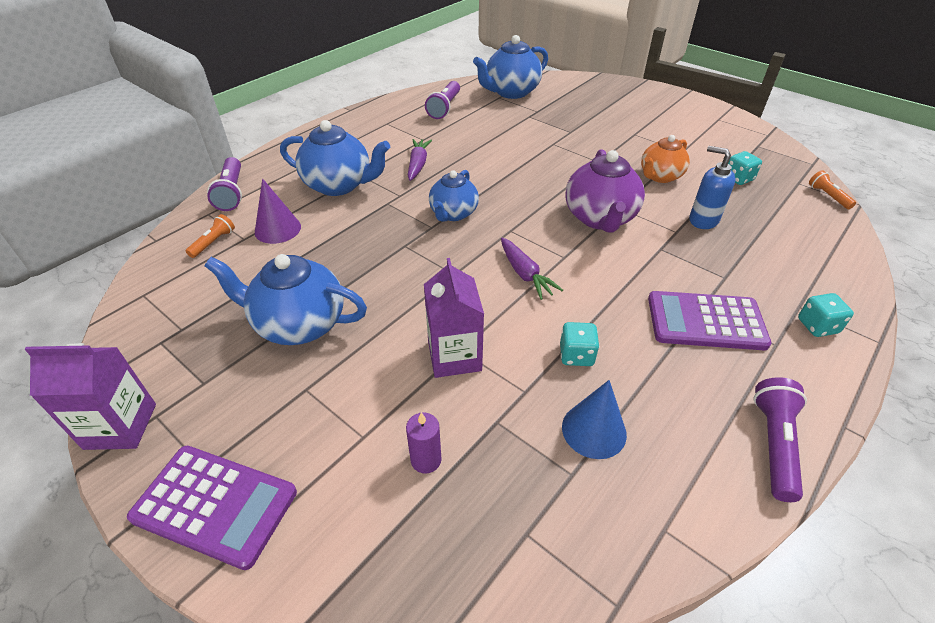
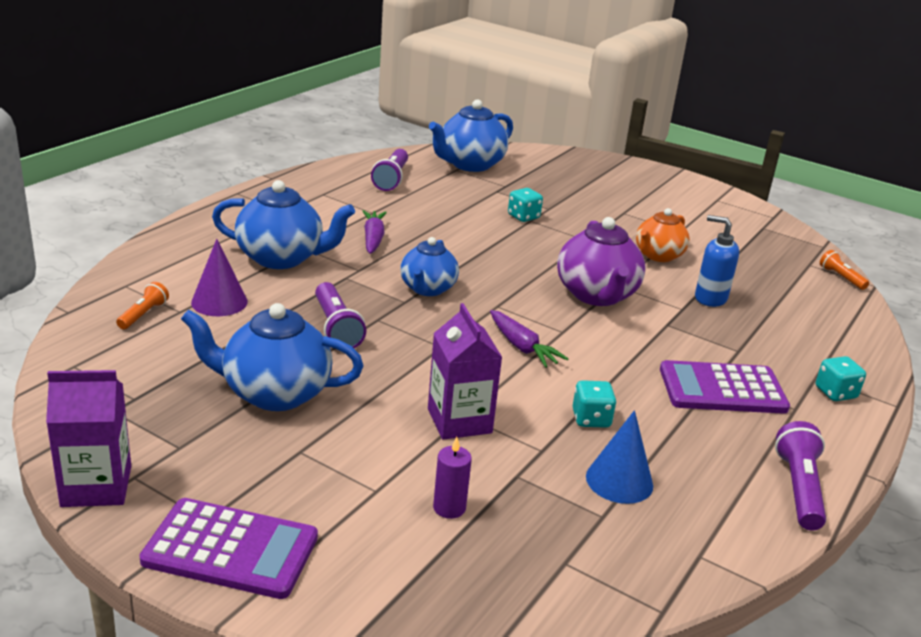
camera: 10 degrees left, 15 degrees down
purple flashlight [207,157,242,211] -> purple flashlight moved to [315,282,366,348]
turquoise dice [728,151,762,185] -> turquoise dice moved to [508,188,543,222]

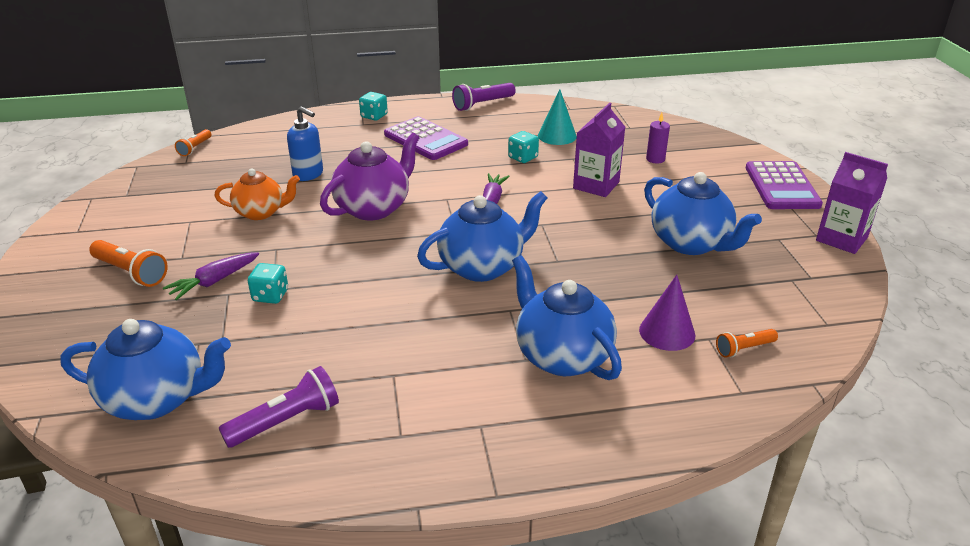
camera: 130 degrees left, 5 degrees up
purple calculator [139,498,318,599] -> purple calculator turned 150 degrees counterclockwise [745,161,823,209]
purple flashlight [315,282,366,348] -> none
purple carrot [363,210,387,254] -> purple carrot moved to [163,252,259,300]
blue teapot [400,237,459,296] -> blue teapot [417,191,547,282], size x1.51
blue cone [586,410,653,504] -> turquoise cone [538,89,577,145]
blue soap dispenser [695,215,739,307] -> blue soap dispenser turned 45 degrees counterclockwise [287,106,323,181]
none -> orange flashlight [89,240,167,287]

